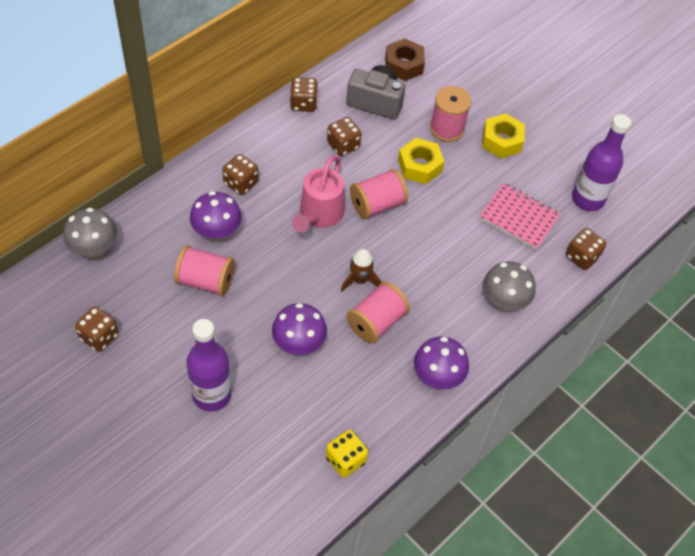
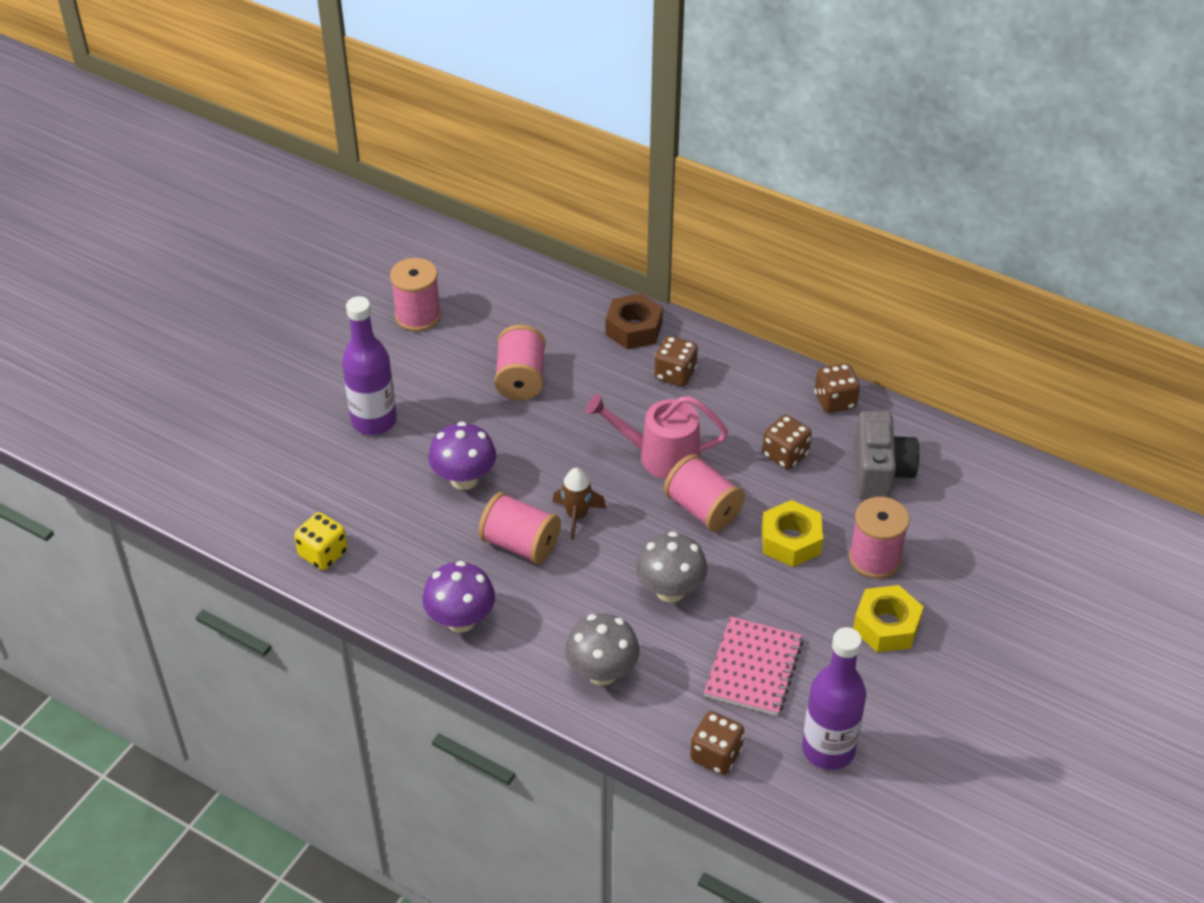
camera: 80 degrees right, 10 degrees down
grey mushroom [63,208,117,259] -> grey mushroom moved to [636,531,707,603]
brown dice [75,306,118,352] -> pink spool [390,258,441,332]
purple mushroom [190,191,242,241] -> none
brown nut [385,39,425,81] -> brown nut moved to [605,293,663,349]

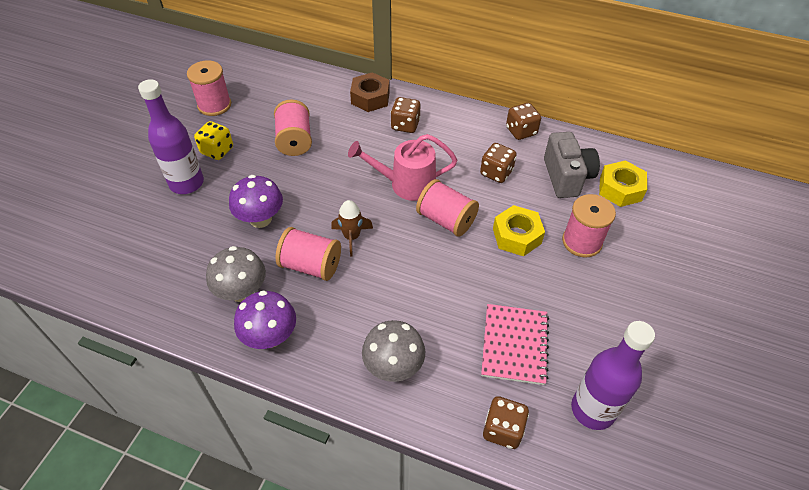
camera: 10 degrees left, 5 degrees up
yellow dice [294,512,348,570] -> yellow dice moved to [194,121,233,160]
grey mushroom [636,531,707,603] -> grey mushroom moved to [206,246,266,302]
yellow nut [853,585,923,652] -> yellow nut moved to [599,160,647,207]

